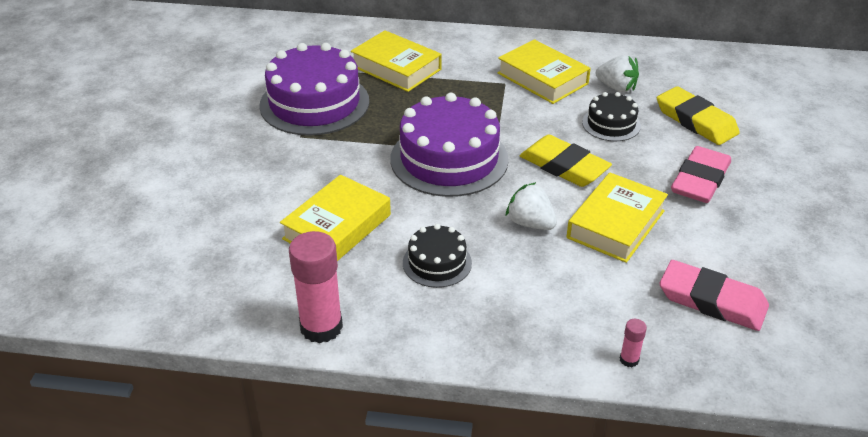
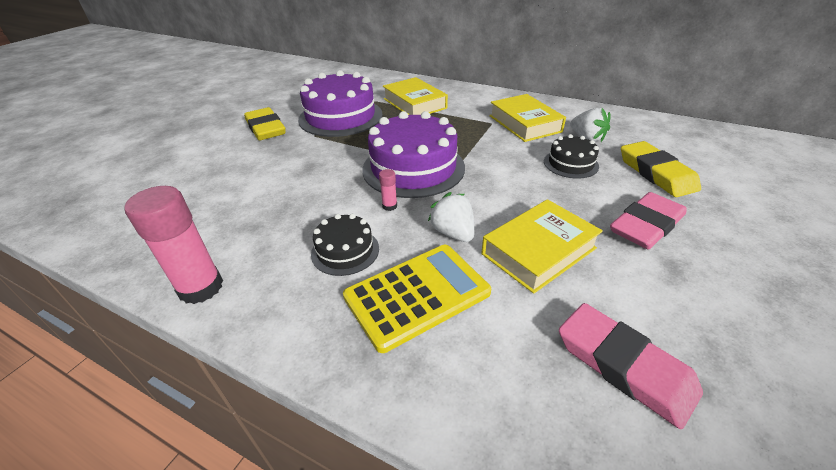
camera: 20 degrees right, 0 degrees up
yellow book [280,175,391,261] -> none
yellow eraser [520,135,612,187] -> yellow eraser moved to [244,107,285,141]
pink glue stick [620,319,647,367] -> pink glue stick moved to [379,169,397,211]
none -> yellow calculator [343,245,491,353]

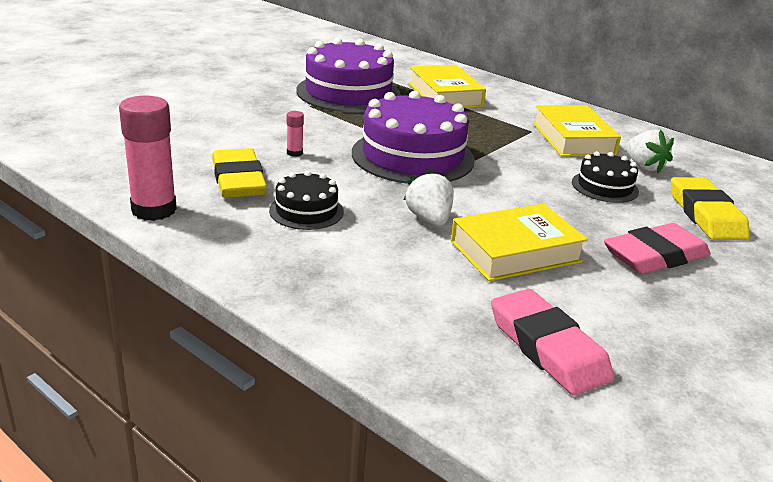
camera: 10 degrees right, 10 degrees down
yellow eraser [244,107,285,141] -> yellow eraser moved to [212,148,267,198]
yellow calculator [343,245,491,353] -> none
pink glue stick [379,169,397,211] -> pink glue stick moved to [287,111,304,157]

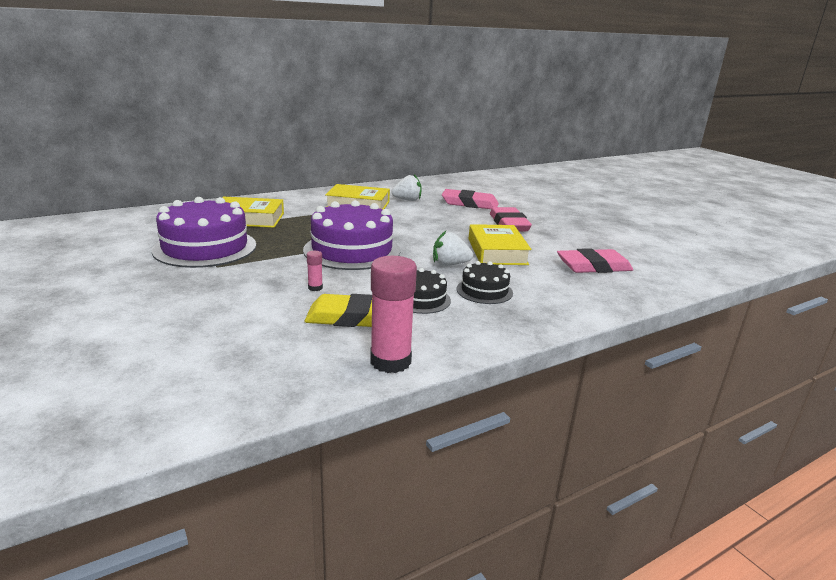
camera: 70 degrees left, 5 degrees down
black cake [572,151,639,203] -> black cake moved to [457,261,513,304]
yellow eraser [671,177,750,240] -> pink eraser [442,189,499,209]

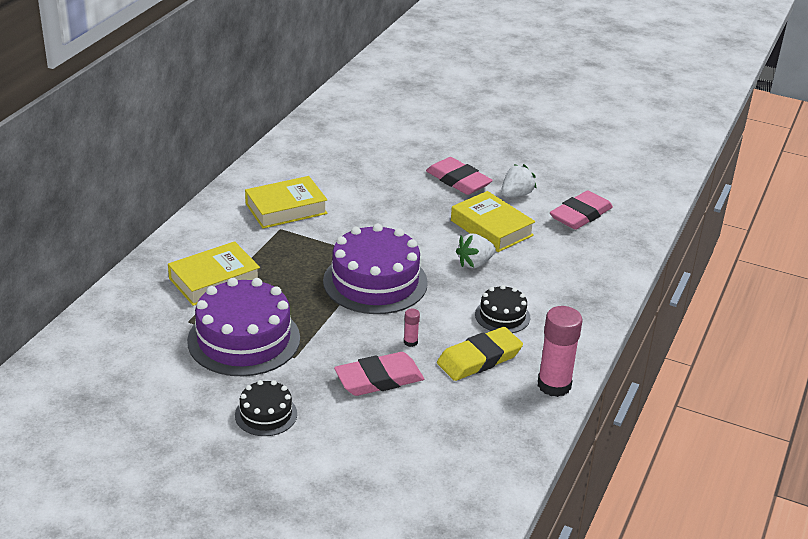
camera: 35 degrees left, 10 degrees up
white strawberry [391,174,422,201] -> white strawberry moved to [501,164,537,197]
pink eraser [442,189,499,209] -> pink eraser moved to [334,352,424,396]
black cake [457,261,513,304] -> black cake moved to [235,380,297,436]

